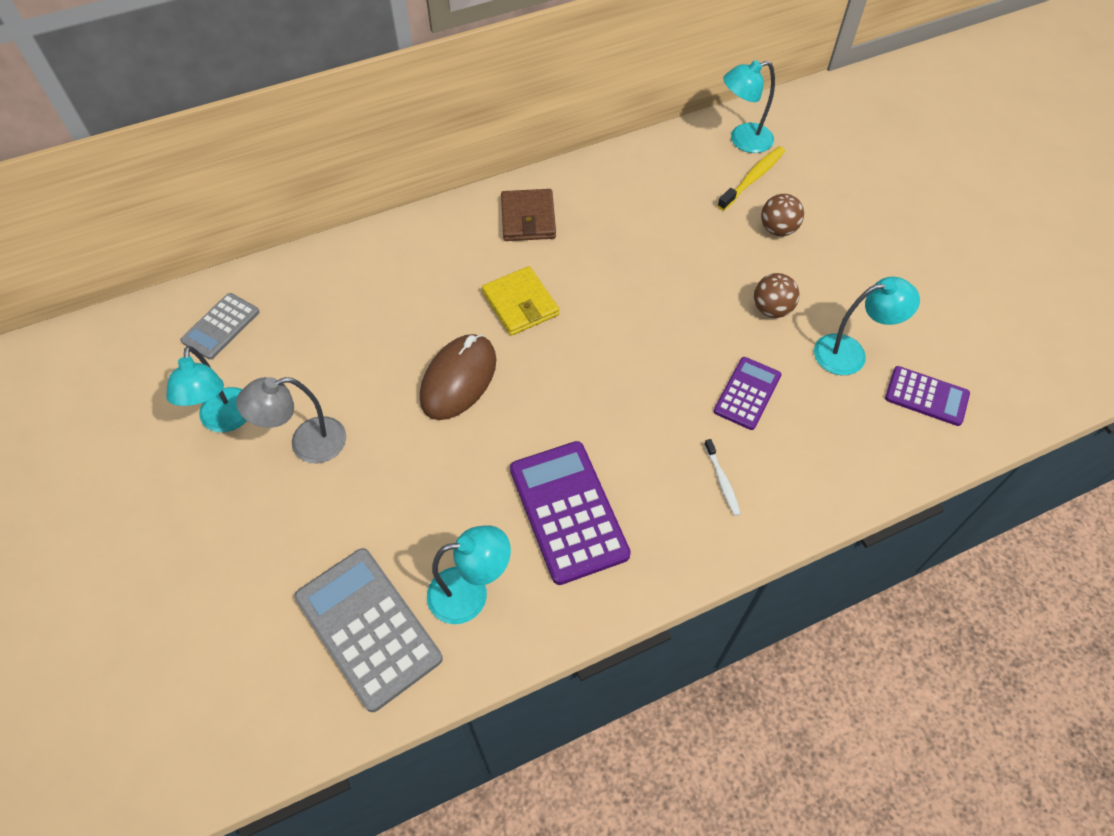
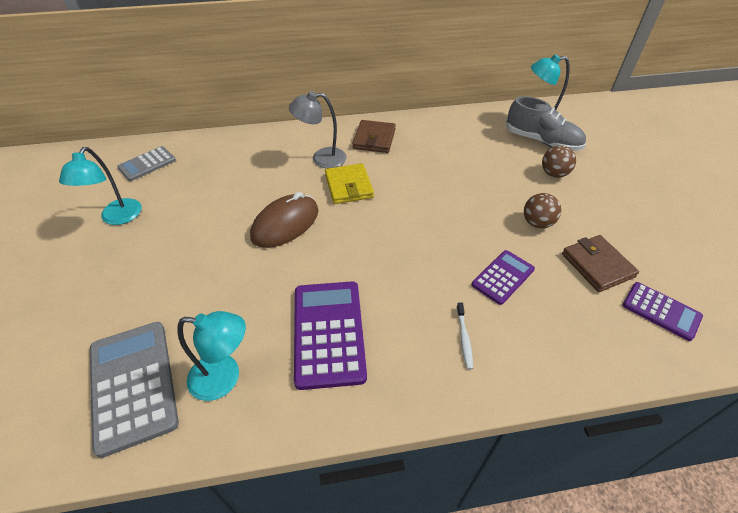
camera: 15 degrees right, 10 degrees down
grey lamp [236,377,346,463] -> grey lamp moved to [289,91,347,168]
yellow toothbrush [717,146,785,211] -> grey shoe [506,96,586,151]
turquoise lamp [814,277,920,375] -> brown wallet [562,235,639,292]

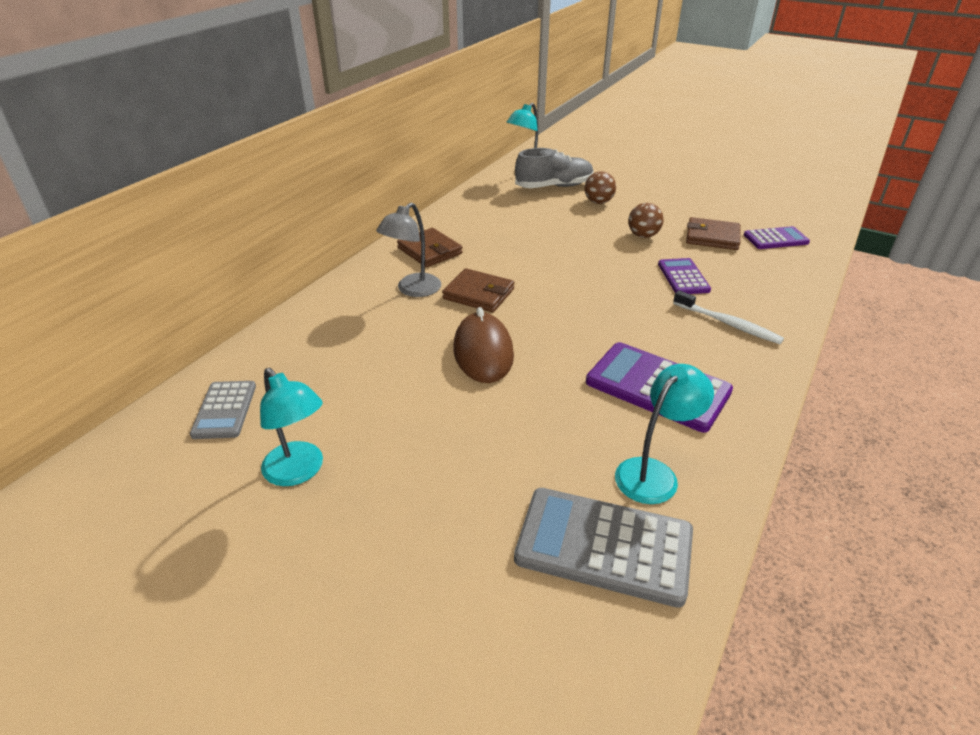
camera: 50 degrees left, 10 degrees down
yellow wallet [325,163,374,204] -> brown wallet [442,268,515,312]
white toothbrush [457,303,473,369] -> white toothbrush [673,290,784,344], size x1.61

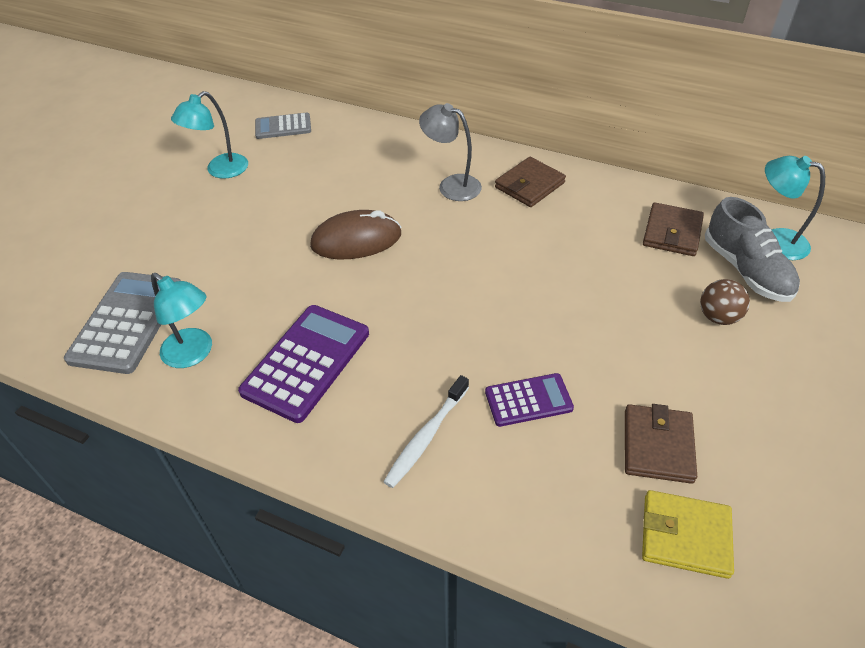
camera: 85 degrees right, 10 degrees up
brown wallet [442,268,515,312] -> brown wallet moved to [643,202,704,256]
brown ball [628,203,664,238] -> none
purple calculator [744,226,810,249] -> yellow wallet [642,490,734,579]

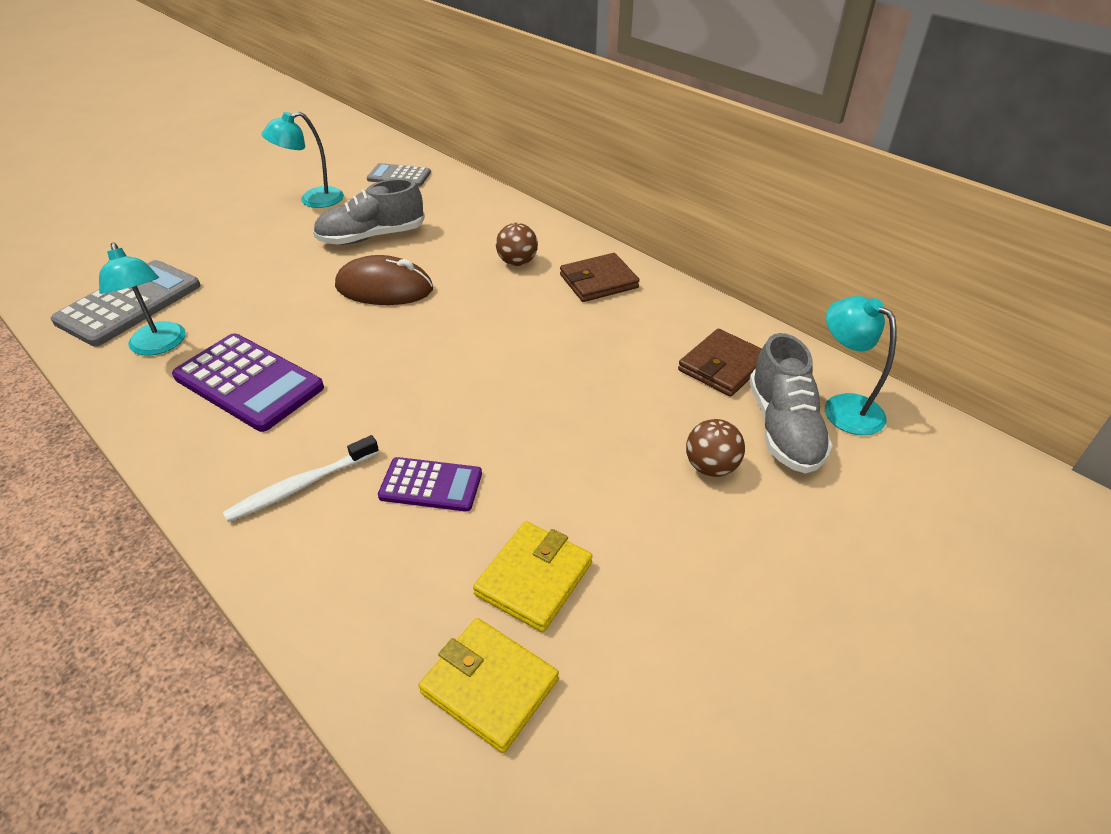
camera: 20 degrees right, 5 degrees down
purple calculator [238,305,369,423] -> purple calculator turned 75 degrees clockwise [172,333,324,432]
grey lamp [419,103,482,201] -> brown ball [496,223,538,266]
brown wallet [625,404,697,484] -> yellow wallet [473,521,592,632]
none -> grey shoe [313,179,425,245]

